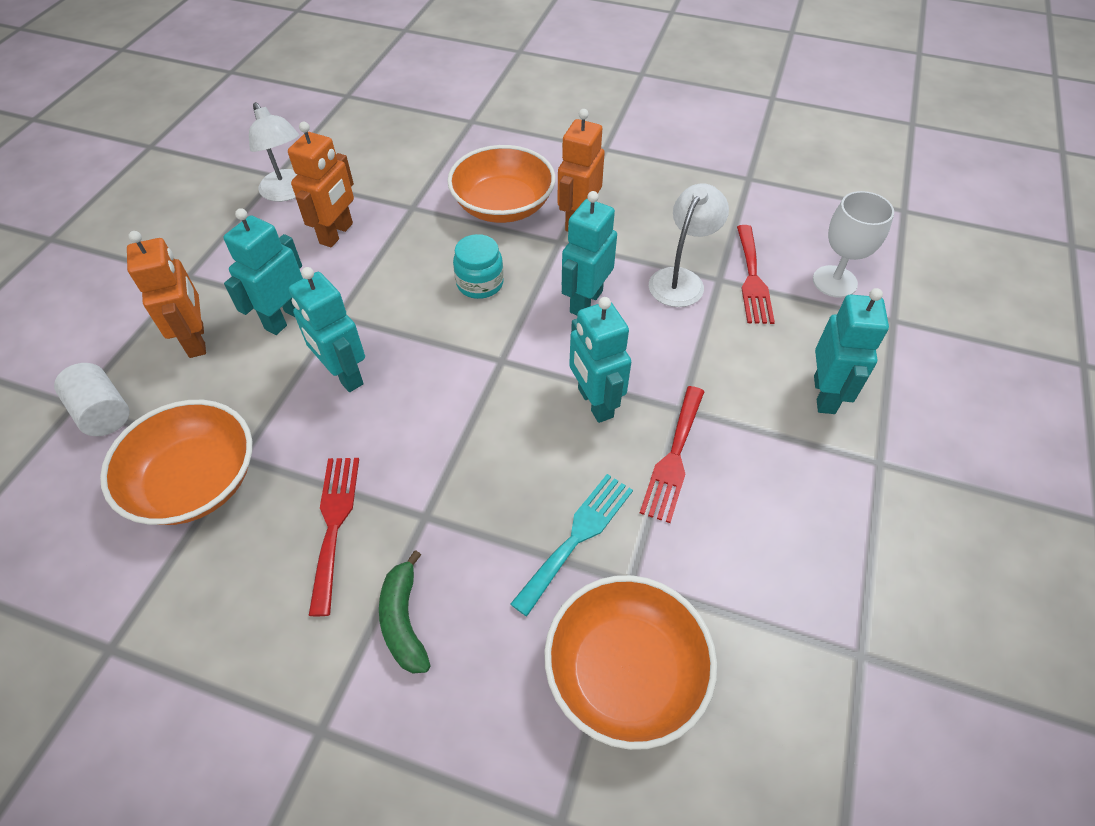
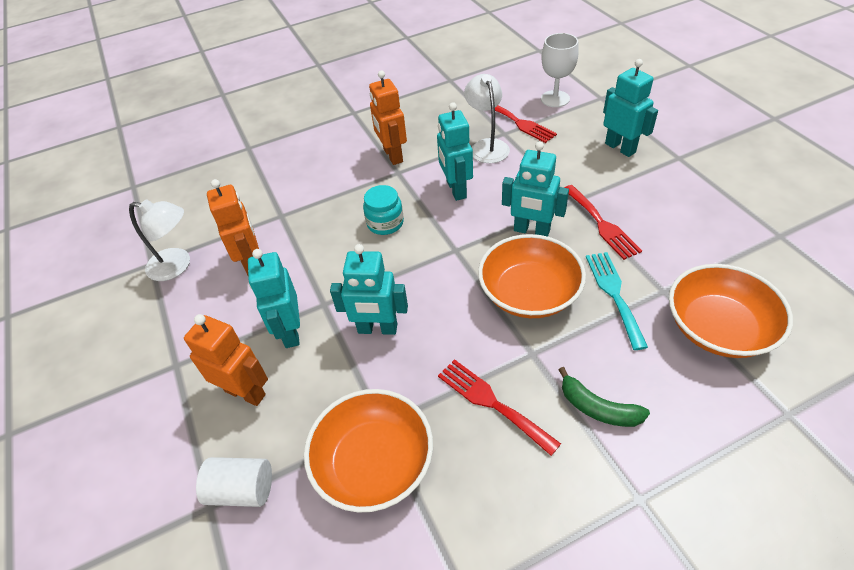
camera: 40 degrees left, 5 degrees down
orange bowl [447,145,556,223] -> orange bowl moved to [478,234,586,318]

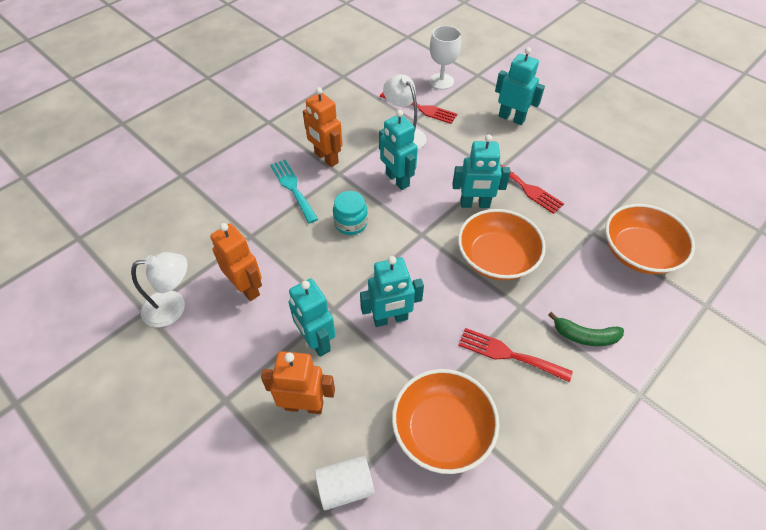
camera: 25 degrees left, 5 degrees up
turquoise fork [586,252,648,350] -> turquoise fork moved to [270,159,318,223]

